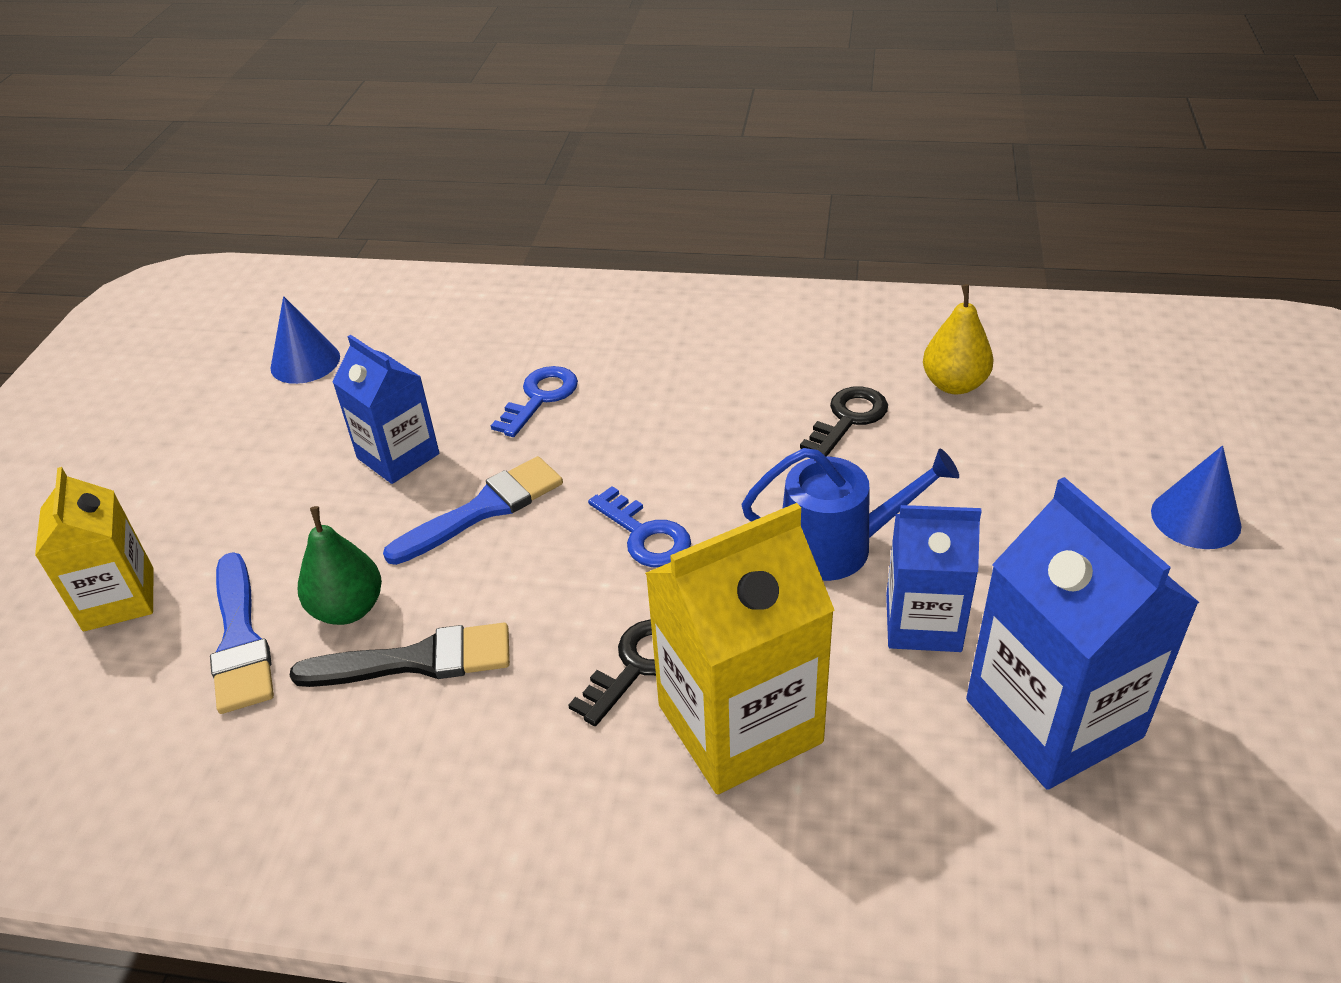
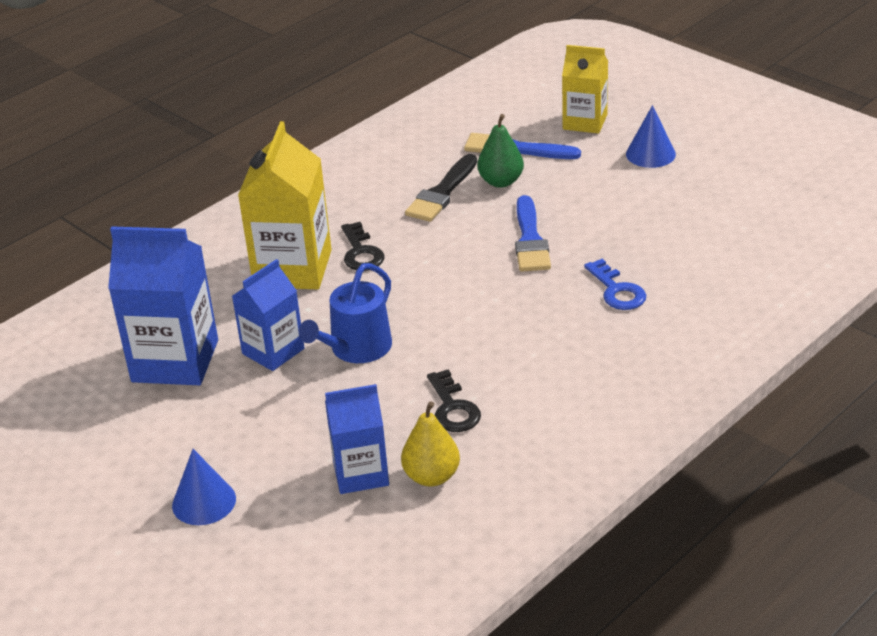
camera: 125 degrees right, 5 degrees down
blue cone [270,296,340,384] -> blue cone moved to [626,105,676,168]
blue carton [332,335,439,484] -> blue carton moved to [325,384,389,494]
blue key [588,486,691,567] -> none

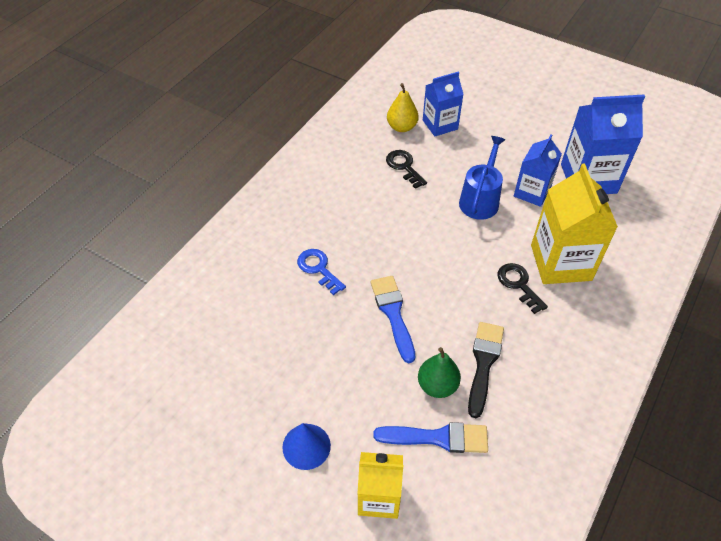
camera: 165 degrees right, 15 degrees up
blue cone [172,449,236,525] -> none

